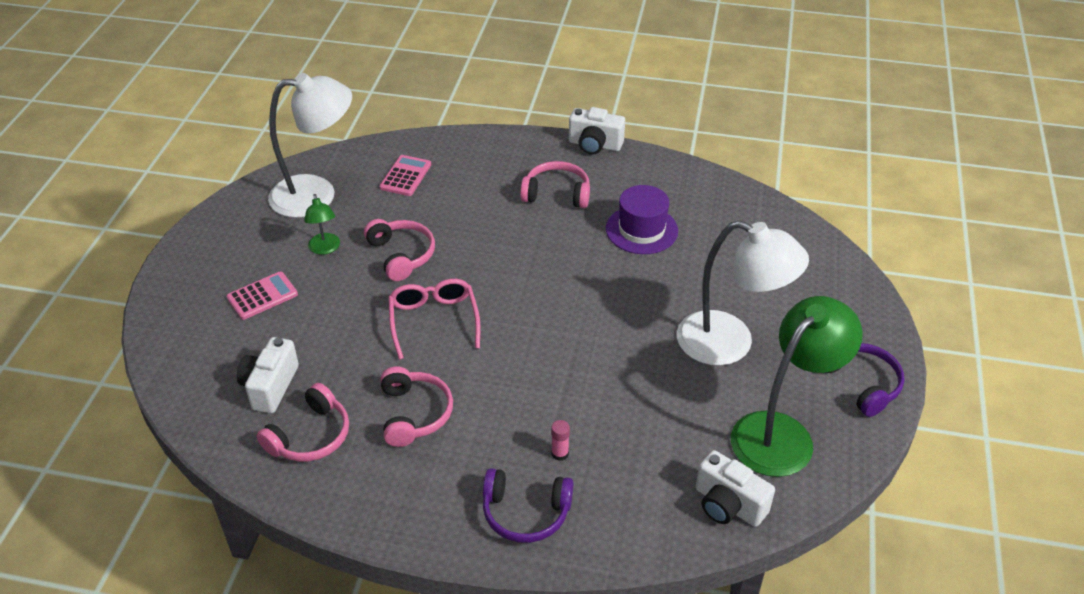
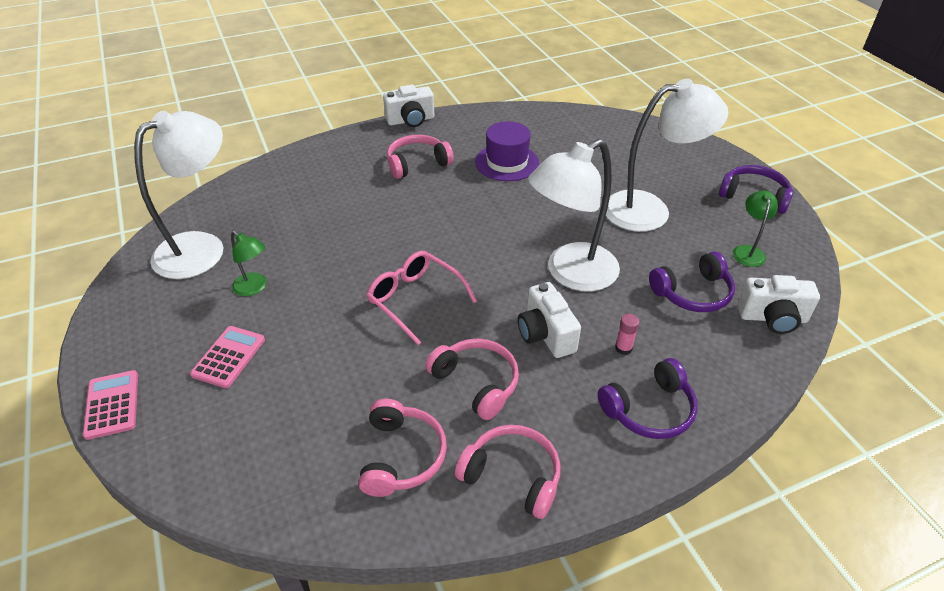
camera: 35 degrees left, 0 degrees up
white camera [237,337,299,413] -> white camera moved to [518,282,581,358]
pink headphones [364,219,435,281] -> pink headphones moved to [455,425,560,519]
pink calculator [380,155,431,196] -> pink calculator moved to [83,370,138,440]
green lamp [731,296,863,477] -> green lamp [732,191,778,267], size x0.46
none -> white lamp [528,139,620,292]
none -> purple headphones [649,252,735,312]

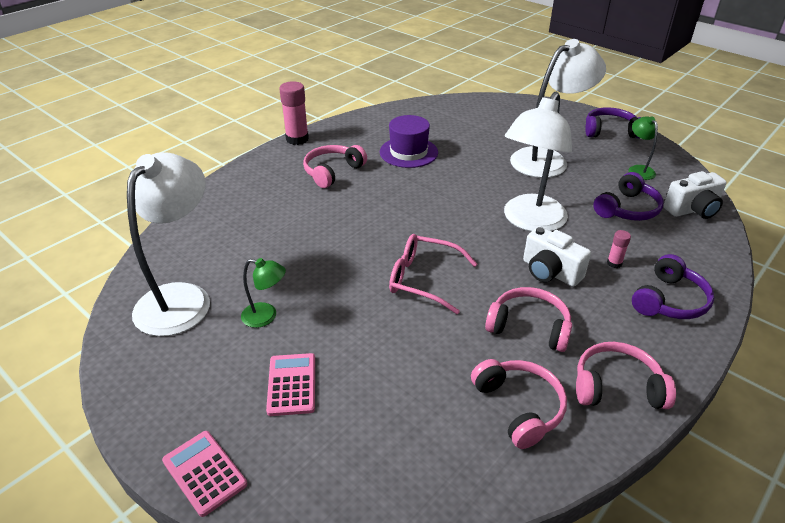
camera: 25 degrees left, 5 degrees down
white camera [383,85,434,127] -> pink glue stick [279,81,309,145]

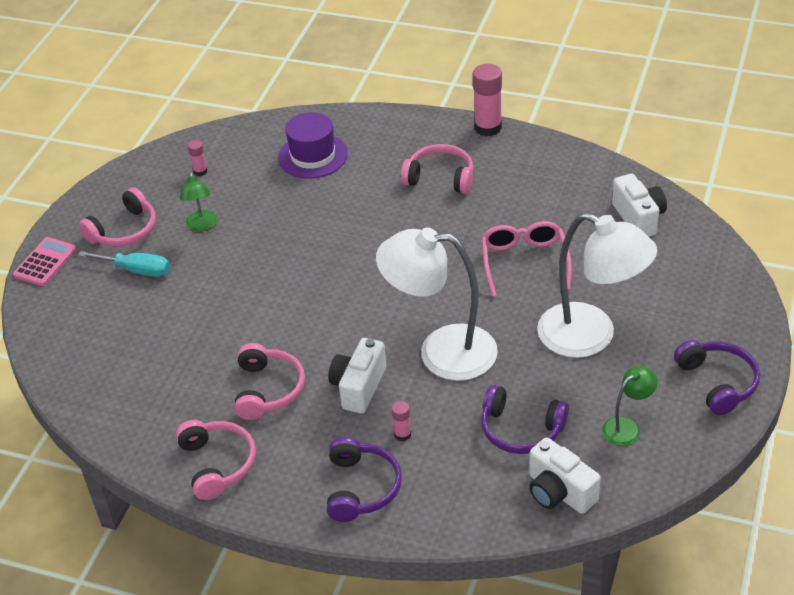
camera: 70 degrees right, 5 degrees up
white lamp [127,152,210,336] -> pink glue stick [188,140,207,176]
pink calculator [266,353,315,416] -> turquoise screwdriver [78,251,170,277]
purple hat [380,115,438,168] -> purple hat moved to [278,112,348,178]
pink glasses [389,234,477,314] -> pink glasses moved to [482,221,572,297]
pink headphones [471,359,567,449] -> pink headphones moved to [78,187,156,247]
purple headphones [632,254,714,319] -> purple headphones turned 105 degrees counterclockwise [327,437,402,522]
none -> white camera [612,174,667,237]

